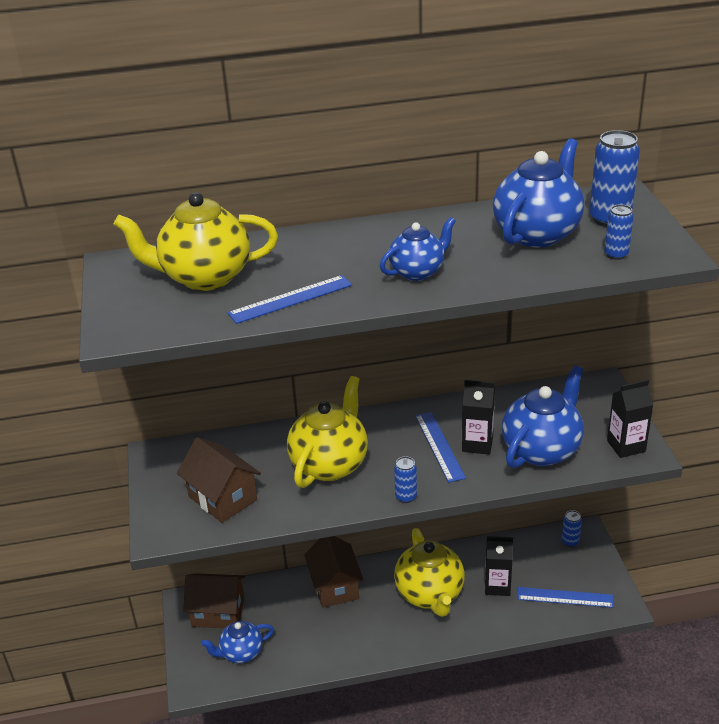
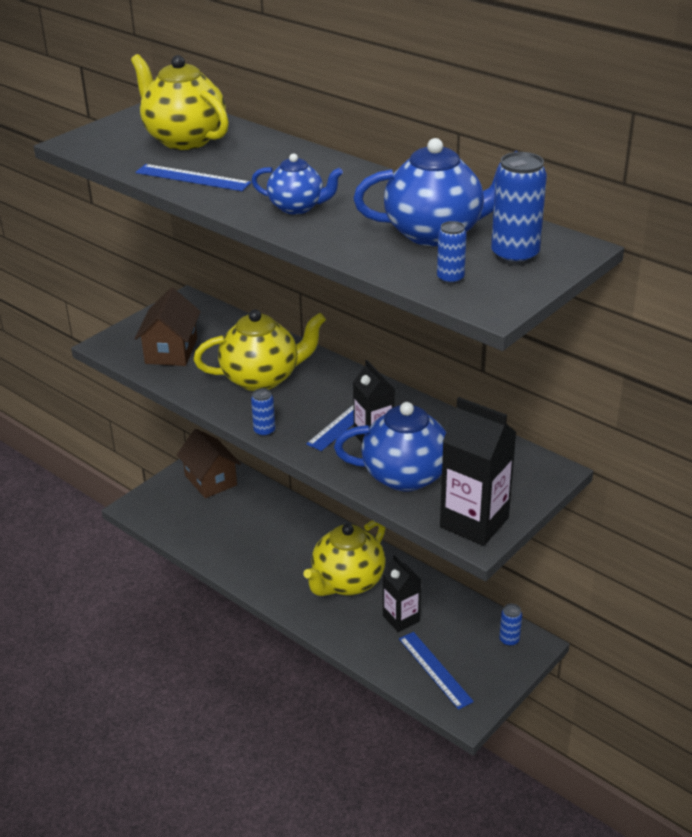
camera: 50 degrees right, 0 degrees up
blue teapot [201,621,274,663] -> none
brown house [304,536,364,608] -> none
black carton [607,380,653,458] -> black carton [440,397,517,546], size x1.54

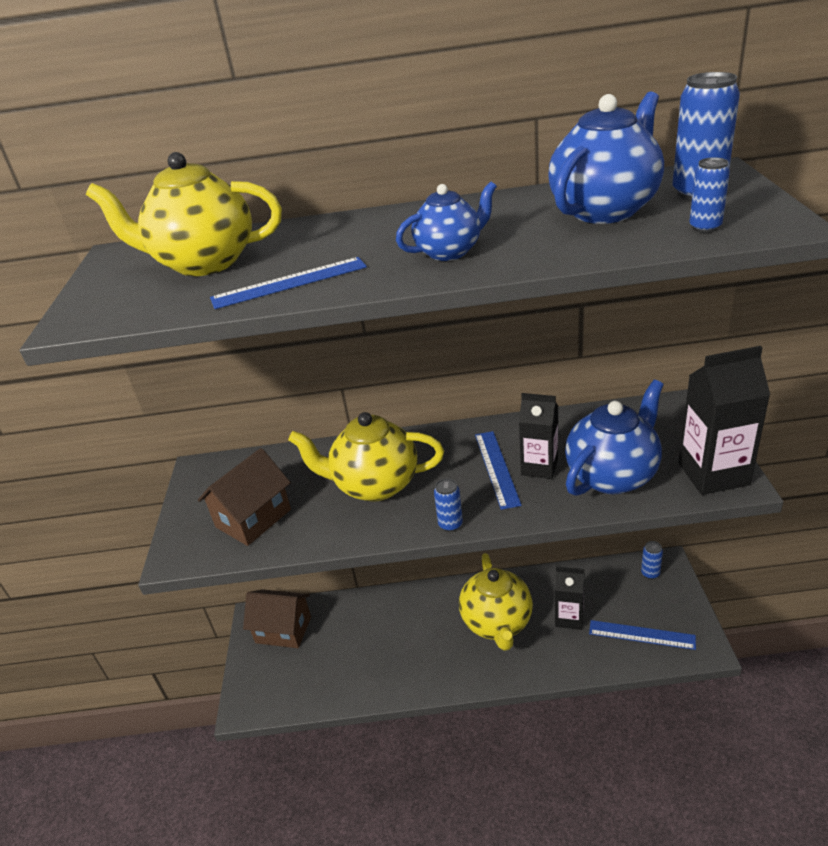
camera: 40 degrees left, 0 degrees up
brown house [135,288,201,366] -> brown house turned 75 degrees clockwise [198,448,291,546]
yellow teapot [194,309,326,391] -> yellow teapot turned 120 degrees counterclockwise [288,412,444,501]

